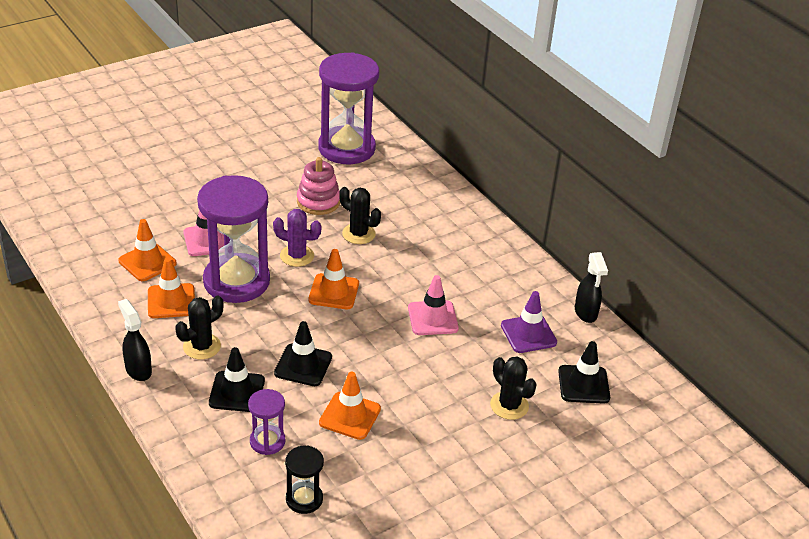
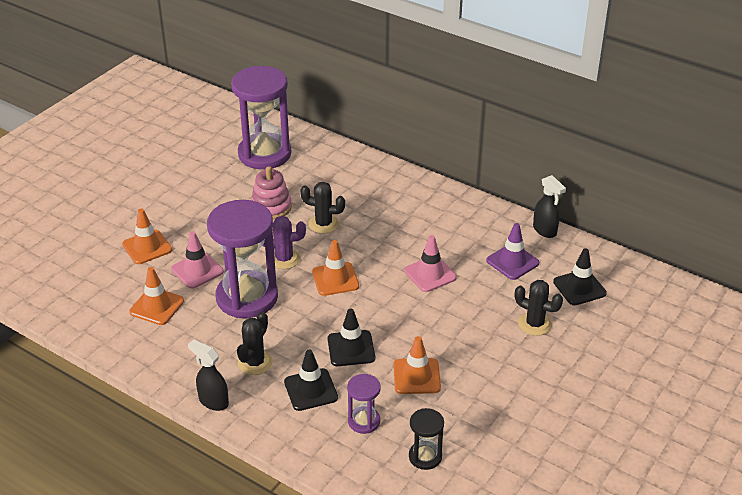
camera: 20 degrees left, 0 degrees up
orange traffic cone [148,258,195,318] -> orange traffic cone moved to [122,209,172,264]

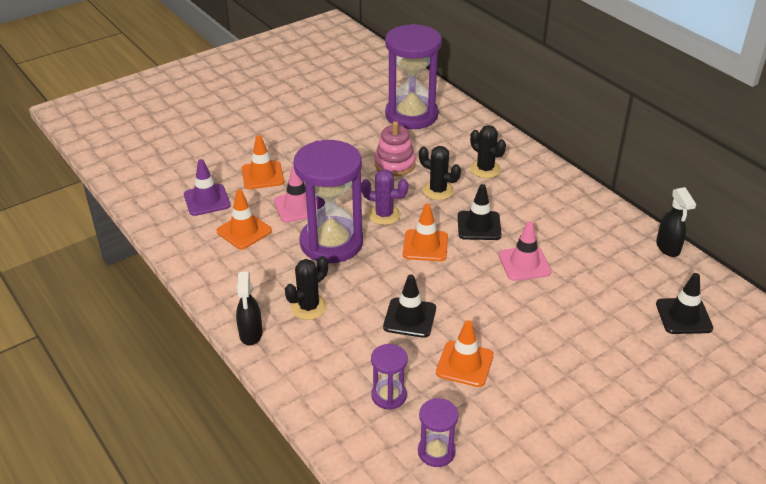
camera: 20 degrees right, 0 degrees up
black spray bottle [188,339,229,411] -> black spray bottle turned 150 degrees counterclockwise [236,272,263,346]
black traffic cone [284,350,338,411] -> black traffic cone moved to [458,184,502,240]
black hourglass [409,408,444,470] -> purple hourglass [418,398,458,467]
purple traffic cone [486,223,539,280] -> purple traffic cone moved to [184,159,231,216]
black cactus [515,280,563,336] -> black cactus moved to [470,125,506,178]

